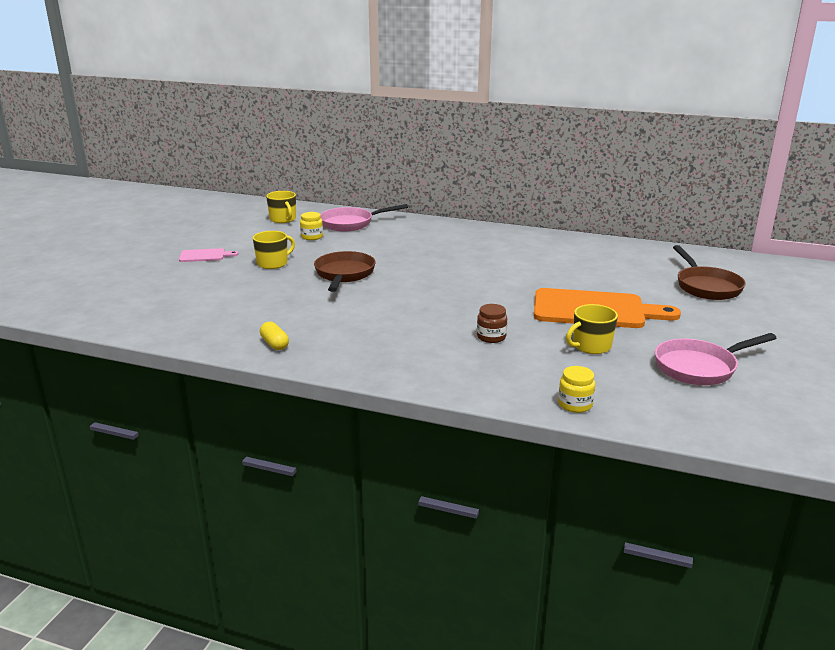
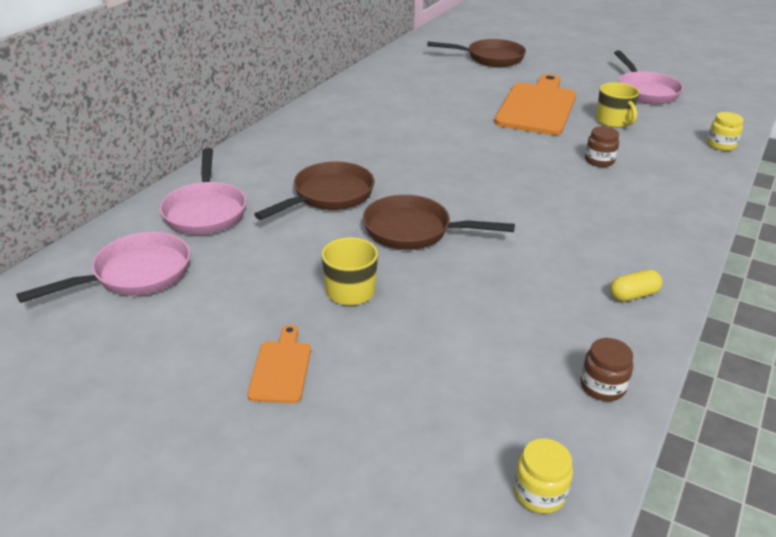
camera: 80 degrees left, 10 degrees up
pink cutting board [179,248,239,262] -> orange cutting board [247,325,311,403]
yellow mug [266,191,296,223] -> pink pan [16,232,190,303]
yellow jar [300,212,323,240] -> yellow jar moved to [514,438,573,514]
none -> brown pan [254,161,375,220]
none -> brown jar [580,338,633,401]

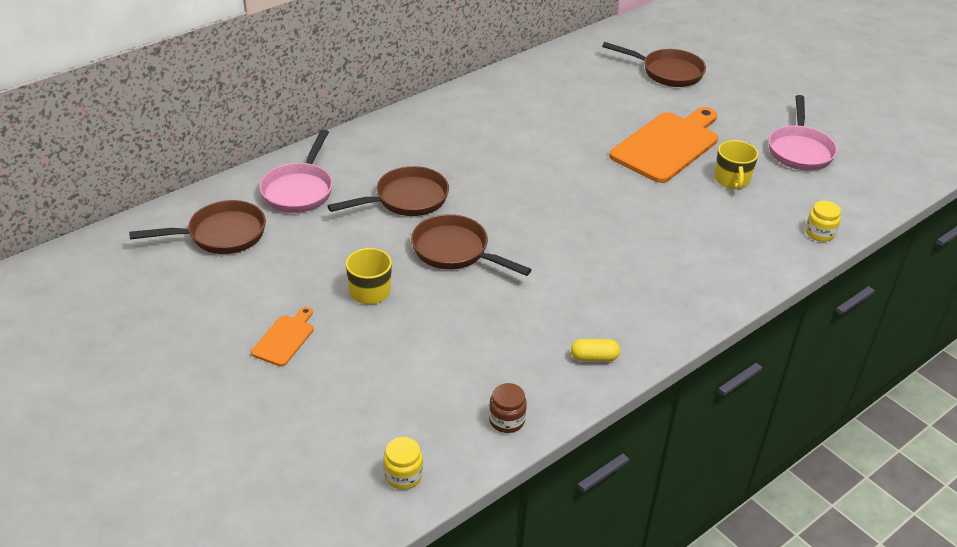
camera: 20 degrees right, 5 degrees up
pink pan [16,232,190,303] -> brown pan [129,200,266,254]
brown jar [585,126,619,167] -> none

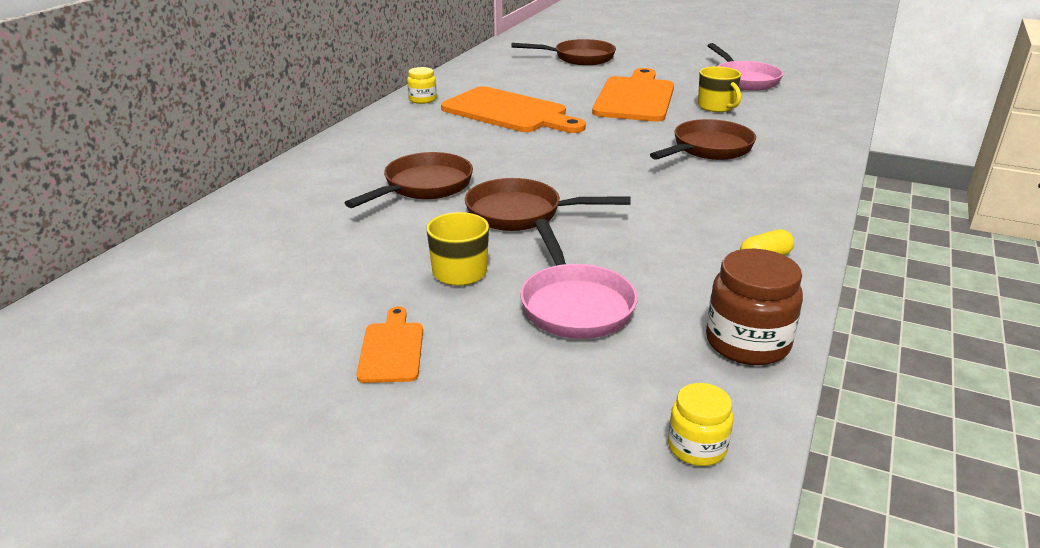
camera: 25 degrees left, 10 degrees down
brown pan [129,200,266,254] -> brown pan moved to [650,119,756,160]
pink pan [259,129,333,213] -> pink pan moved to [520,219,638,339]
brown jar [489,383,527,433] -> brown jar [706,249,803,365], size x1.69
yellow jar [805,201,841,242] -> yellow jar moved to [407,67,437,104]
none -> orange cutting board [441,86,586,133]

